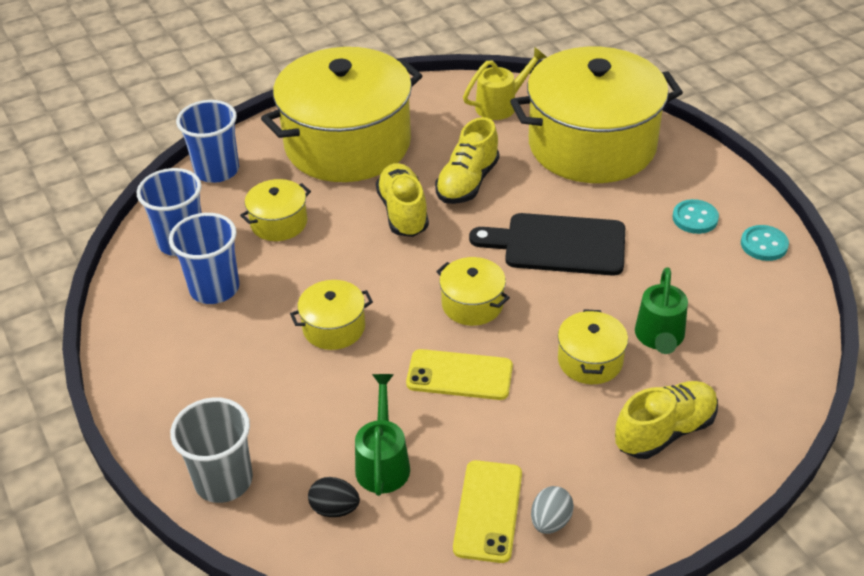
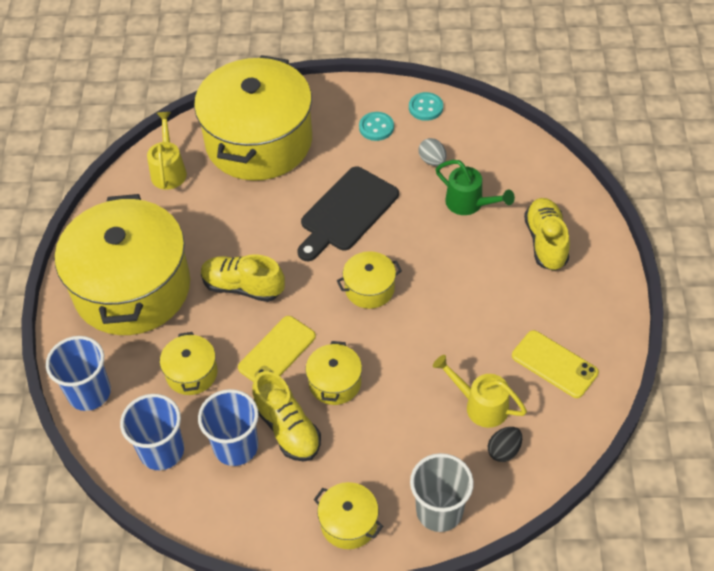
camera: 60 degrees left, 10 degrees up
green watering can [355,374,410,496] -> yellow watering can [433,355,527,428]
yellow phone [406,349,513,400] -> yellow phone moved to [238,316,316,382]
yellow shoe [435,117,499,204] -> yellow shoe moved to [252,371,321,462]
grey egg [531,486,574,534] -> grey egg moved to [418,138,447,166]
yellow pot [558,309,628,384] -> yellow pot moved to [314,482,383,549]

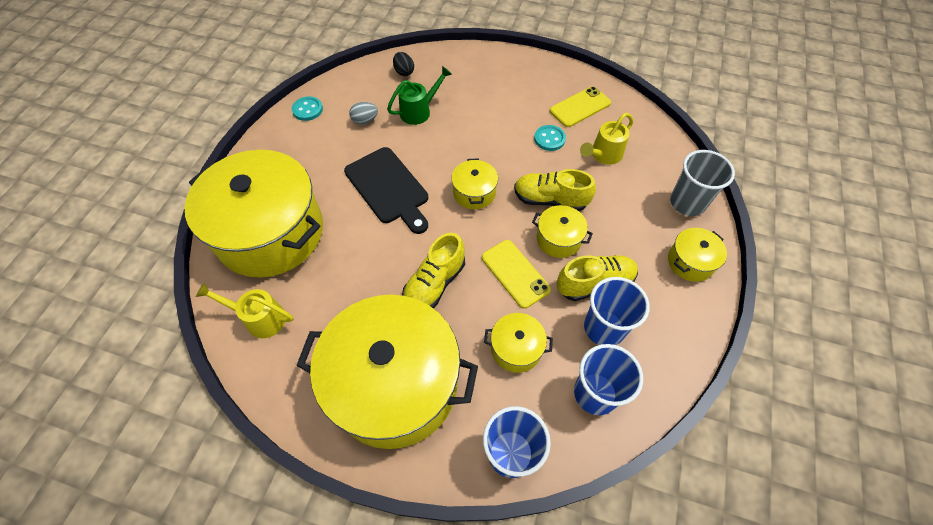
camera: 75 degrees left, 5 degrees up
turquoise button [359,112,394,141] -> turquoise button moved to [534,125,566,151]
black egg [488,427,522,462] -> black egg moved to [393,52,414,76]
yellow shoe [524,198,570,271] -> yellow shoe moved to [514,169,596,211]

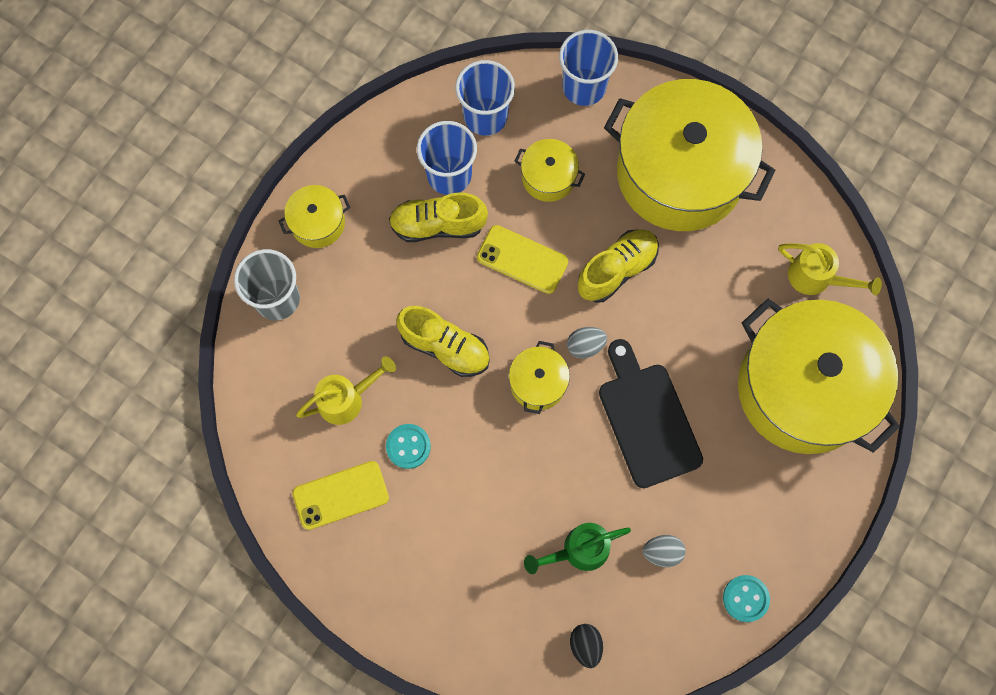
camera: 165 degrees left, 15 degrees up
yellow phone [482,240,551,309] -> yellow phone turned 45 degrees counterclockwise [477,225,568,294]
yellow pot [532,205,593,258] -> none
none -> grey egg [567,327,607,359]

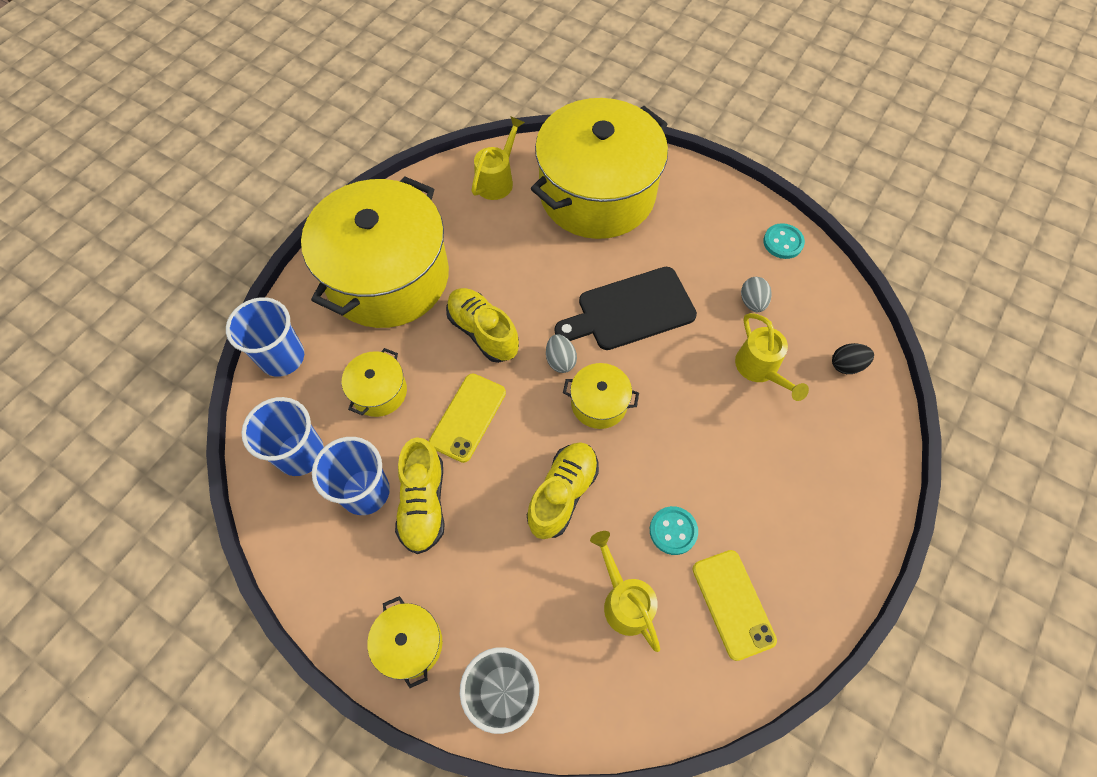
camera: 90 degrees left, 10 degrees down
green watering can [524,523,631,574] -> yellow watering can [735,313,809,401]

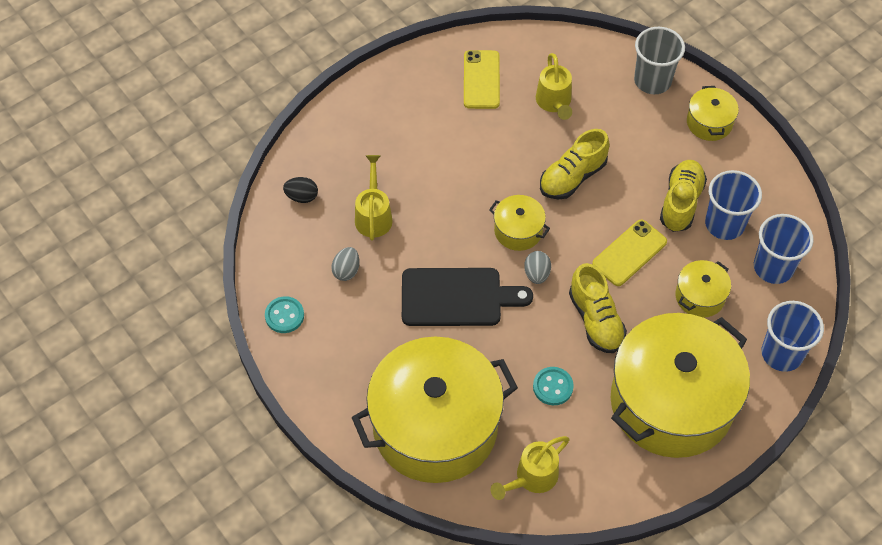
camera: 160 degrees left, 5 degrees down
turquoise button [650,506,698,555] -> turquoise button moved to [533,367,574,405]

